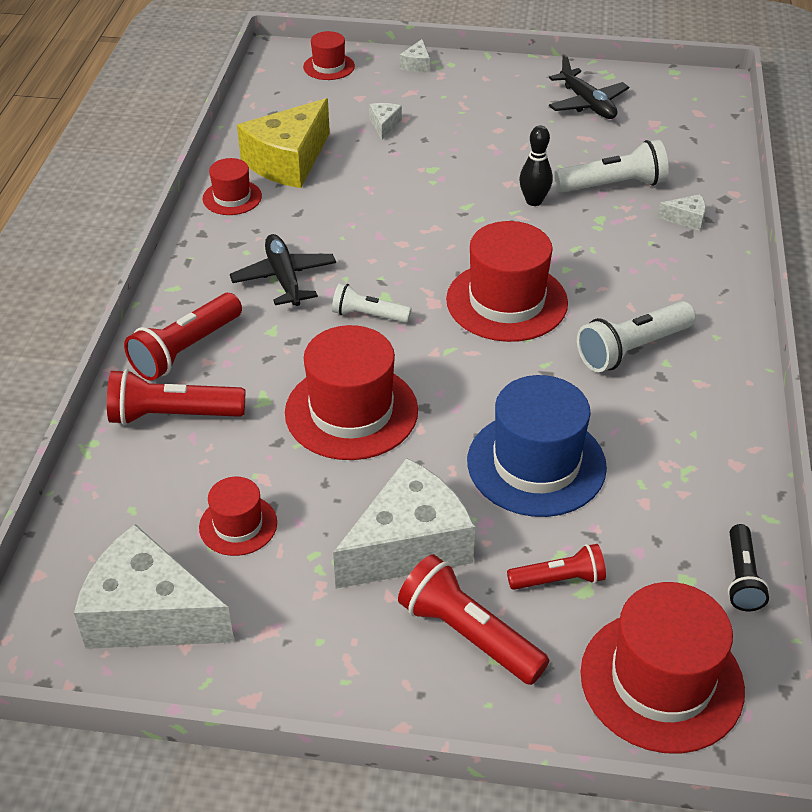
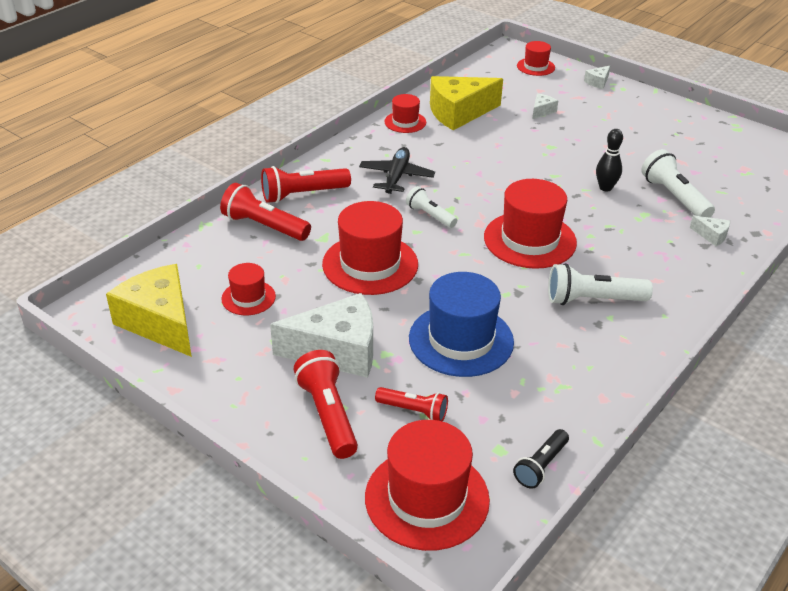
camera: 30 degrees right, 5 degrees down
white cheese [74,524,235,649] -> yellow cheese [106,264,192,357]
black plane [549,54,629,119] -> none
white flashlight [554,140,669,193] -> white flashlight turned 135 degrees counterclockwise [641,149,715,218]

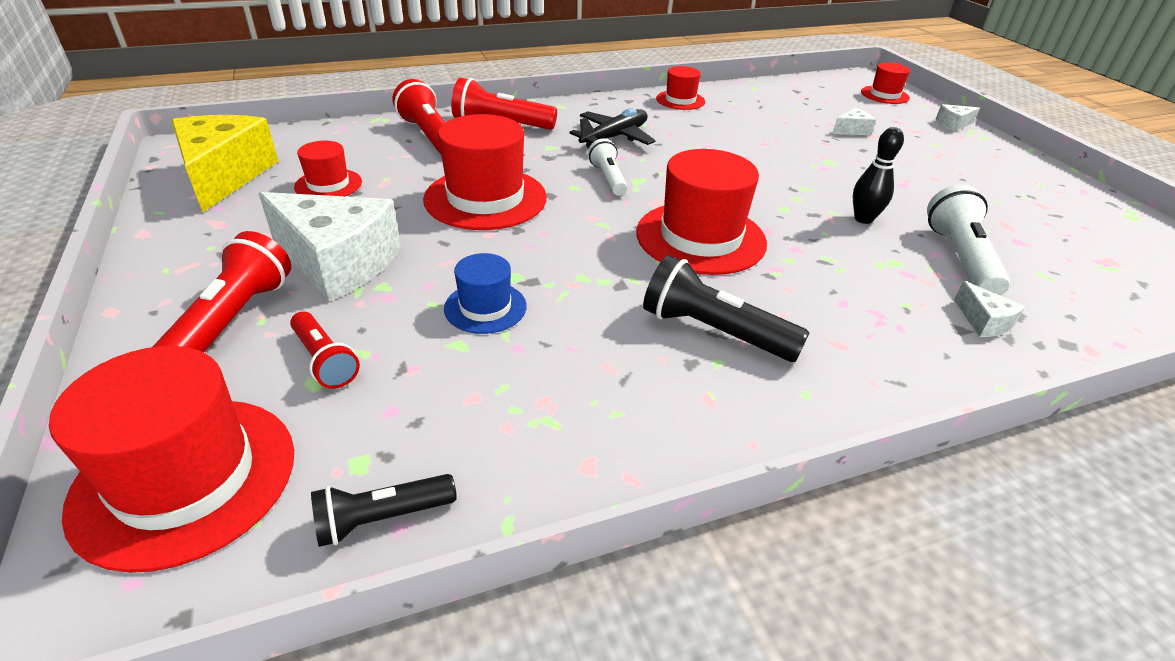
camera: 30 degrees right, 0 degrees up
blue hat [409,272,514,377] -> blue hat [444,253,527,334], size x0.54
yellow cheese [430,76,503,130] -> none
white flashlight [548,263,653,305] -> black flashlight [643,255,810,362]

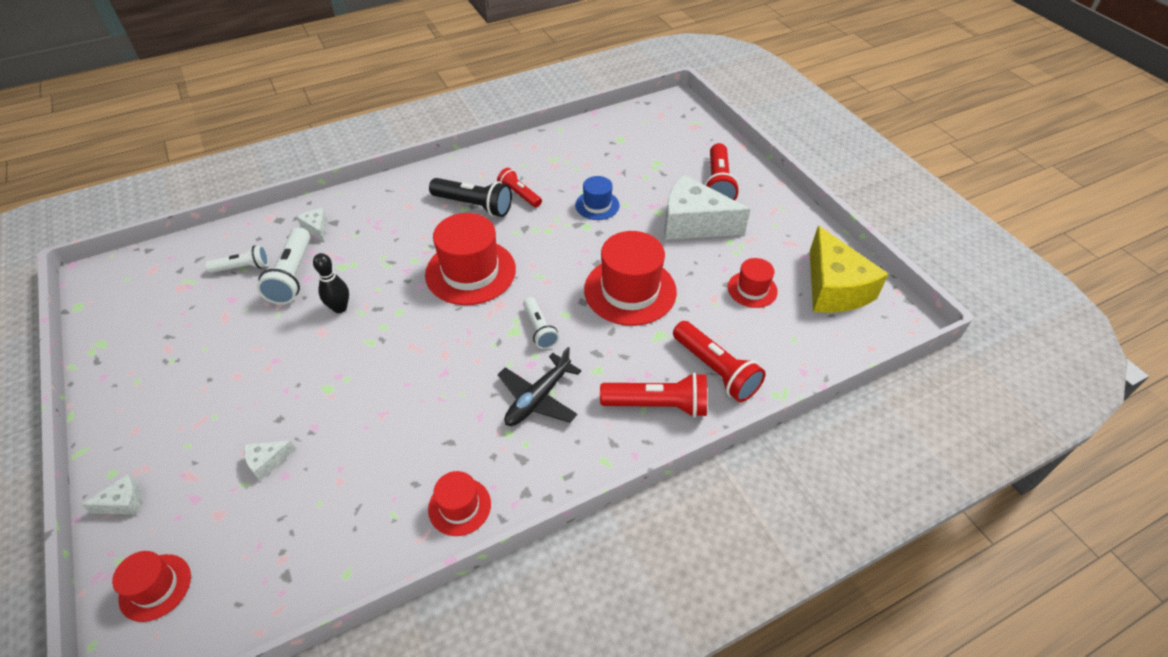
camera: 175 degrees right, 10 degrees up
red hat [49,346,294,573] -> none
red flashlight [290,312,360,389] -> red flashlight moved to [497,168,542,207]
black flashlight [311,474,457,547] -> none
none -> white flashlight [205,245,269,273]

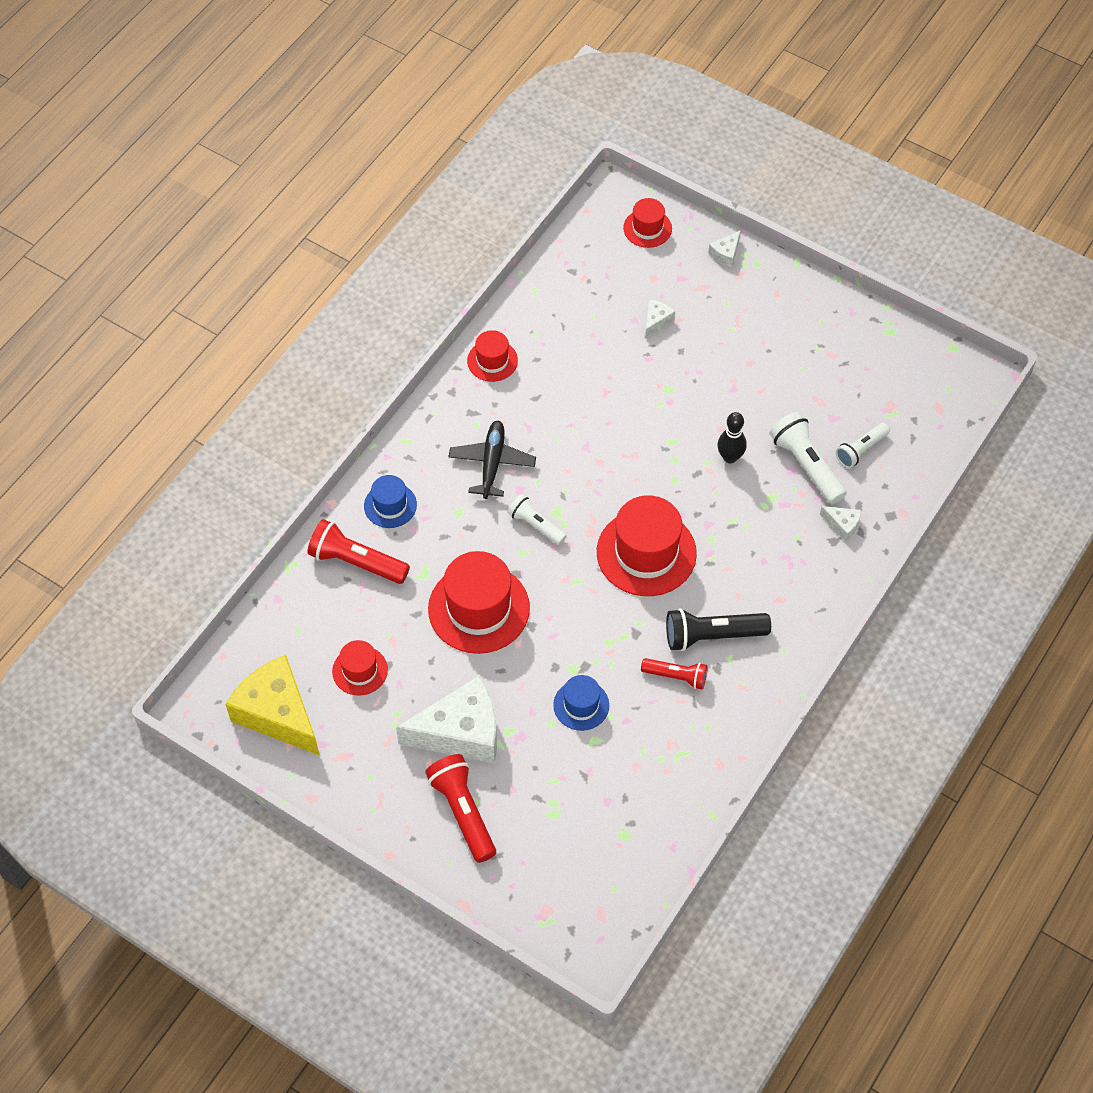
camera: 150 degrees right, 10 degrees up
red flashlight [600,373,707,418] -> blue hat [364,475,417,528]

